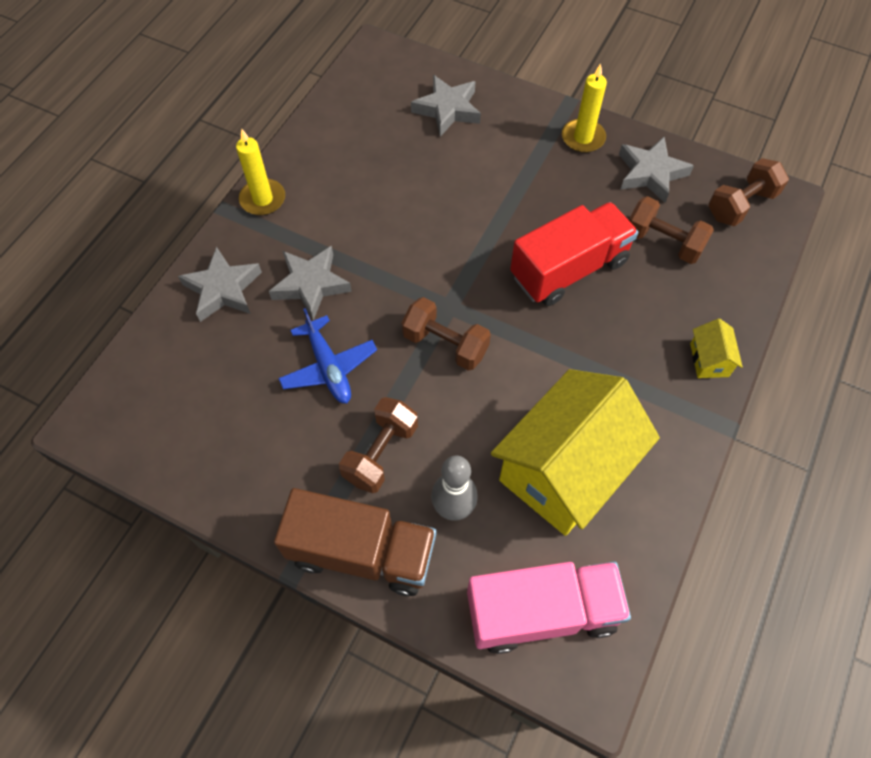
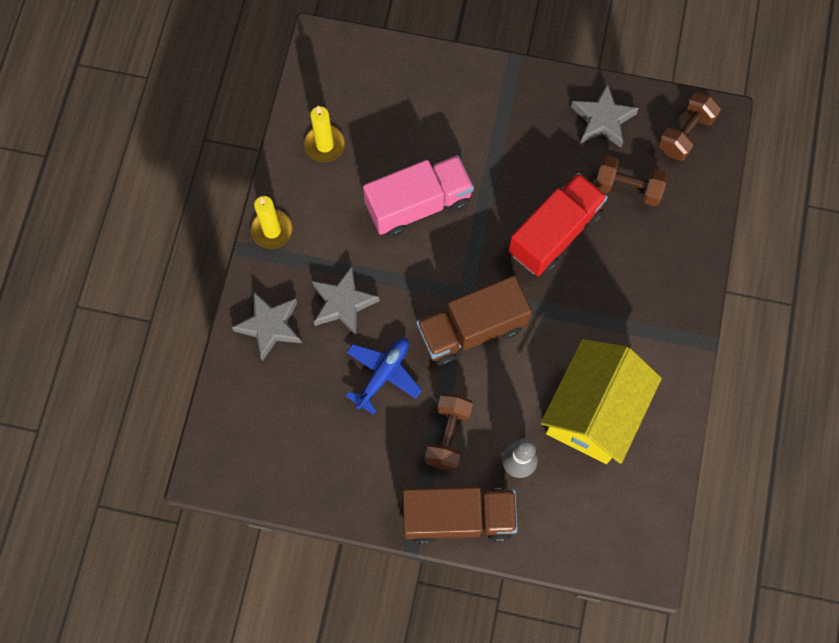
camera: 15 degrees left, 10 degrees up
blue plane [278,308,377,403] -> blue plane turned 105 degrees counterclockwise [346,338,422,415]
brown dumbbell [402,297,491,371] -> brown truck [416,276,532,366]
grey star [411,75,481,137] -> none
pink truck [467,561,631,654] -> pink truck moved to [363,155,474,237]
yellow candle [562,63,607,153] -> yellow candle moved to [304,106,345,162]
yellow house [690,318,743,378] -> none

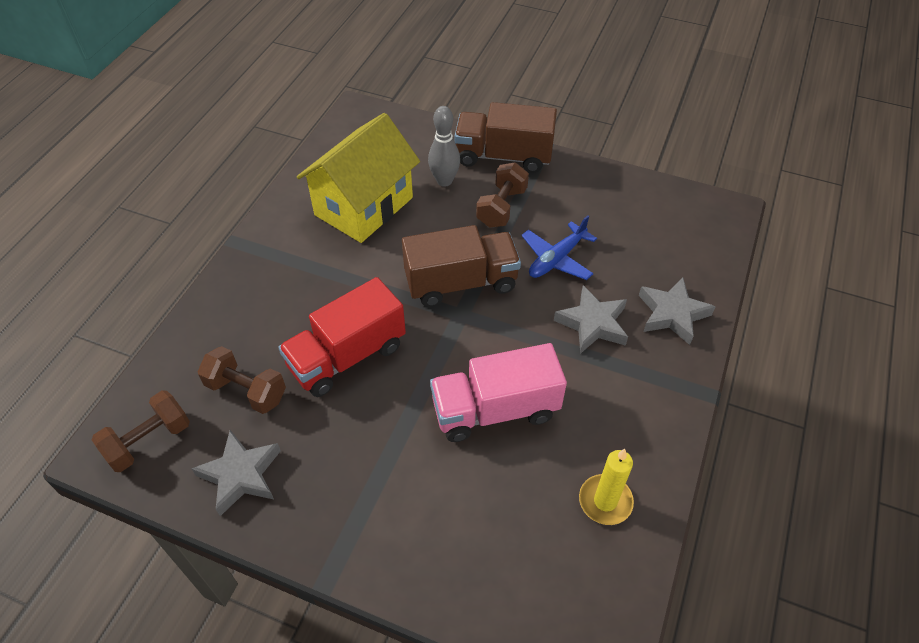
camera: 170 degrees left, 20 degrees down
yellow candle [251,196,293,249] -> none

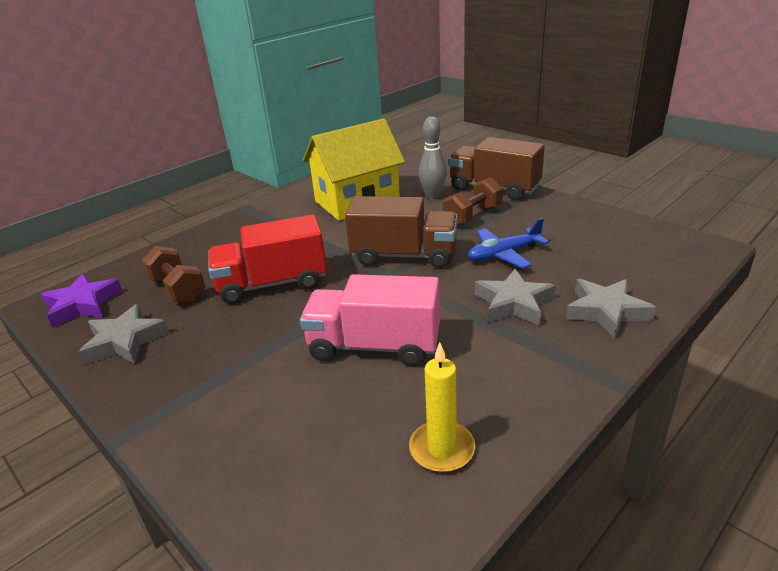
camera: 25 degrees right, 20 degrees down
brown dumbbell [92,390,190,472] -> purple star [40,273,122,328]

